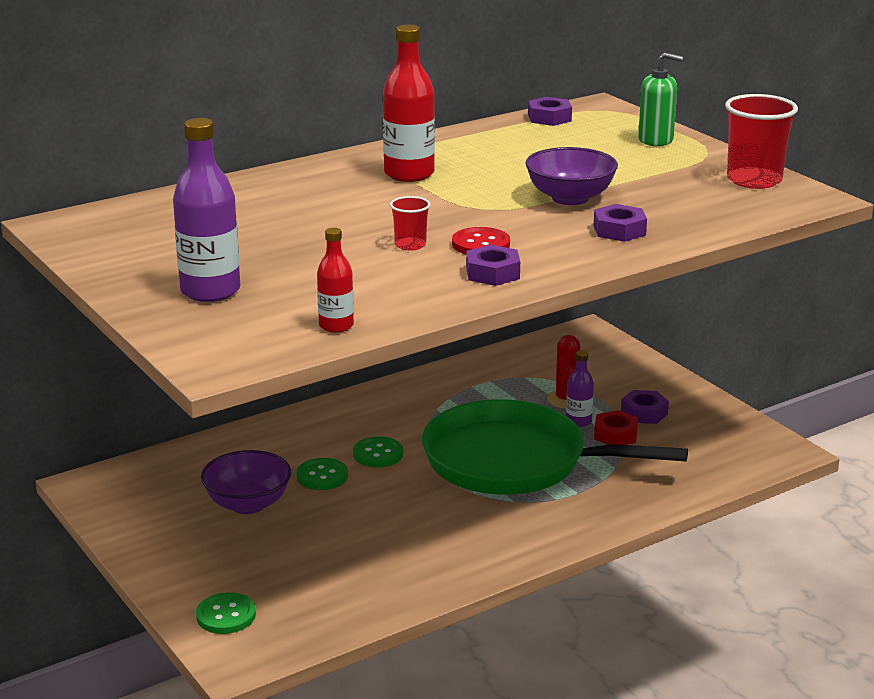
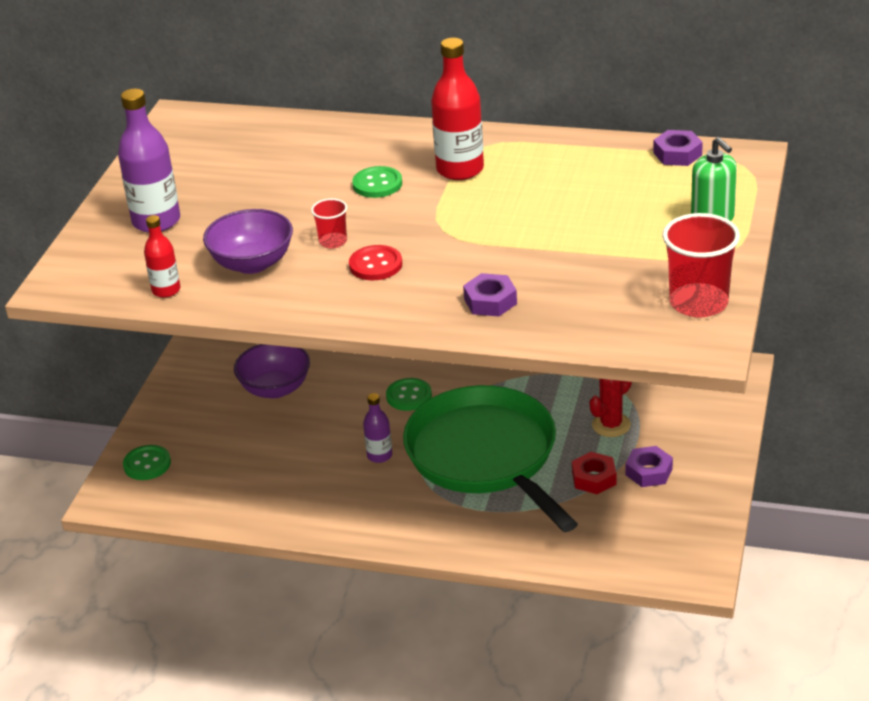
camera: 50 degrees right, 10 degrees up
green button [296,458,348,490] -> green button moved to [352,166,402,198]
purple nut [466,244,520,286] -> none
purple bowl [525,147,618,205] -> purple bowl moved to [203,209,293,274]
purple bottle [566,350,594,427] -> purple bottle moved to [363,393,392,463]

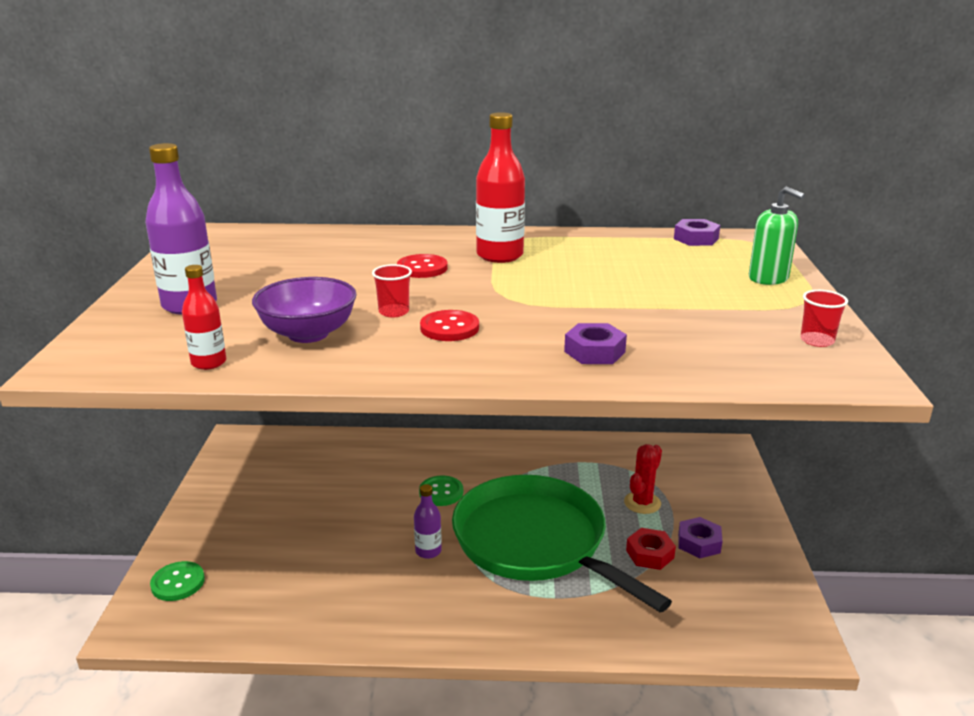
camera: 15 degrees left, 10 degrees down
purple bowl [234,344,310,398] -> none
green button [352,166,402,198] -> red button [397,254,448,278]
red cup [662,213,740,317] -> red cup [800,290,848,347], size x0.52

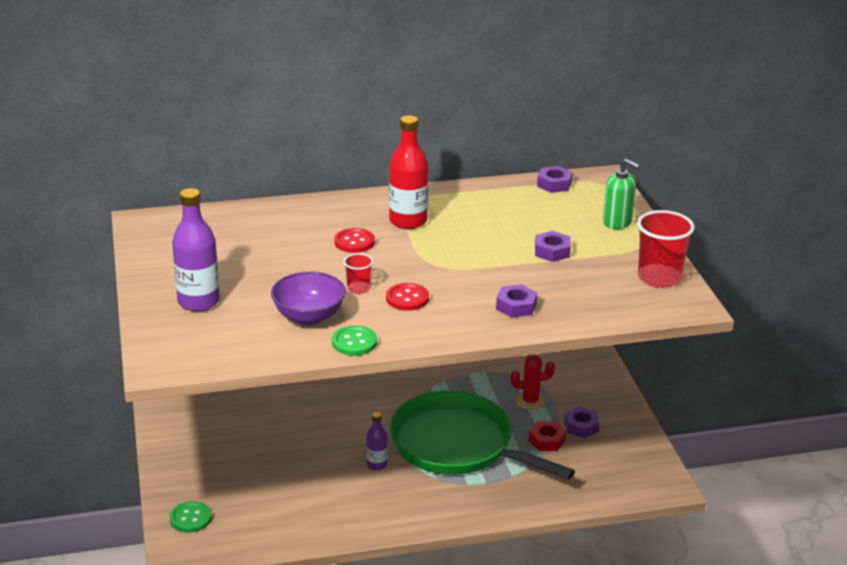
camera: 15 degrees left, 5 degrees up
red bottle [182,265,226,370] -> none
green button [419,476,463,506] -> green button moved to [332,326,377,356]
red cactus [624,444,662,514] -> red cactus turned 60 degrees clockwise [511,355,555,410]
red cup [800,290,848,347] -> red cup [637,210,695,288], size x1.93
none -> purple nut [535,231,571,262]

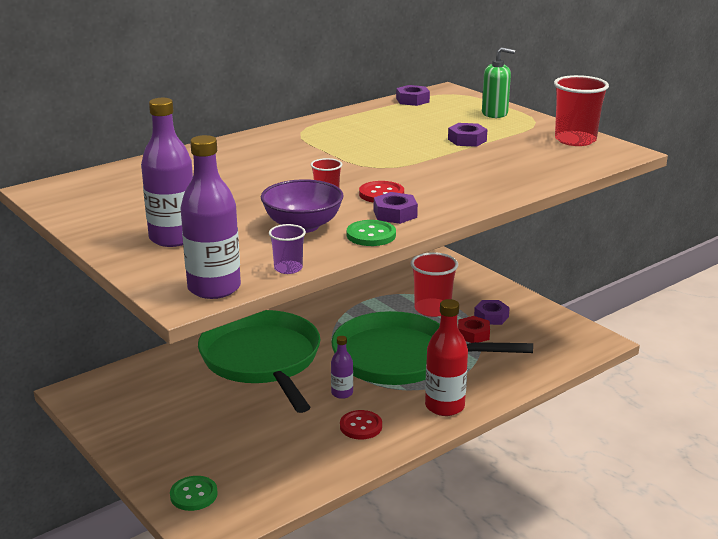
camera: 25 degrees left, 5 degrees down
red button [334,228,375,253] -> red button moved to [340,410,382,439]
red bottle [389,115,428,229] -> red bottle moved to [425,299,468,416]
purple nut [496,284,537,318] -> purple nut moved to [374,192,418,224]
red cactus [511,355,555,410] -> red cup [411,252,458,317]
none -> purple bottle [181,135,241,299]
none -> green pan [198,310,320,413]
none -> purple cup [269,224,306,274]

